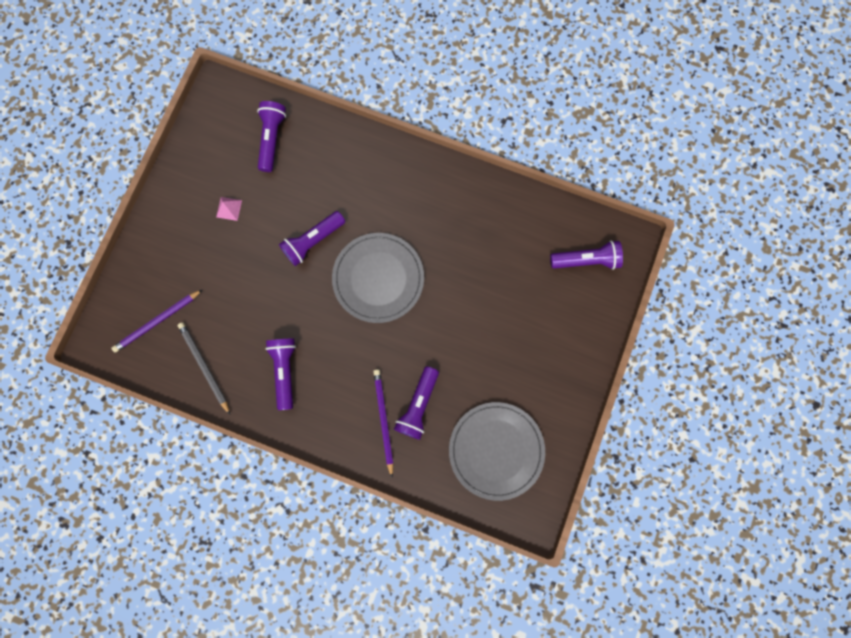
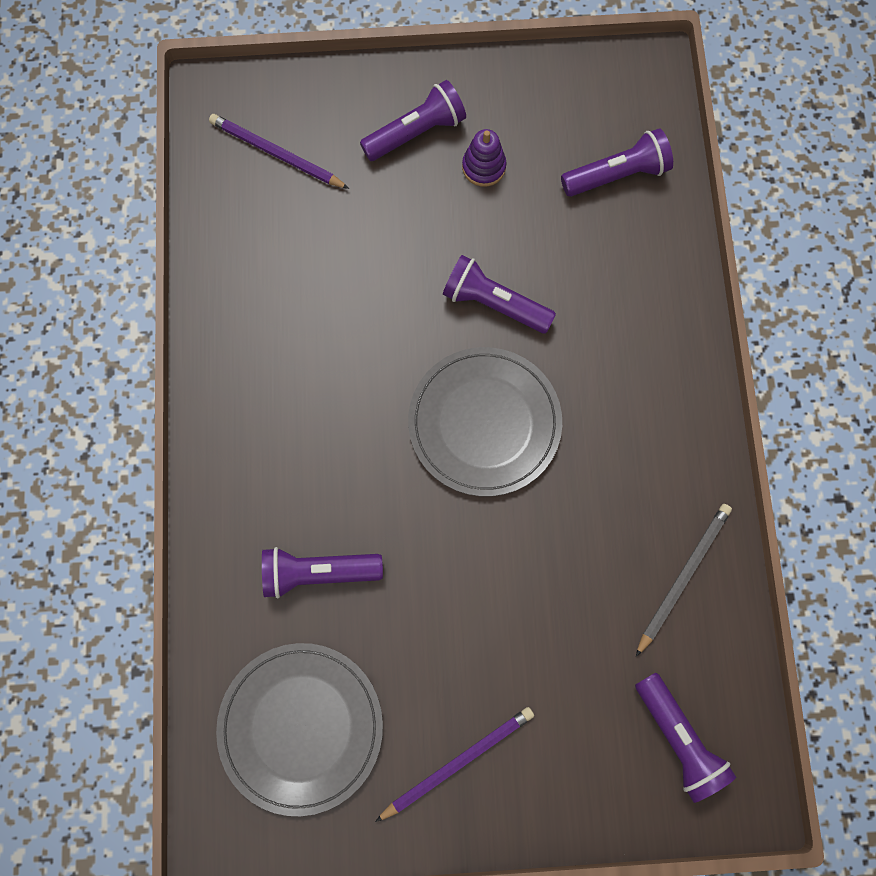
camera: 65 degrees right, 5 degrees down
grey pencil [178,322,230,415] -> grey pencil moved to [636,504,732,657]
pink pyramid [216,197,242,221] -> purple stacking toy [462,129,506,187]
purple flashlight [265,338,296,410] -> purple flashlight moved to [360,80,466,161]
purple pencil [373,369,393,477] -> purple pencil moved to [375,707,534,822]

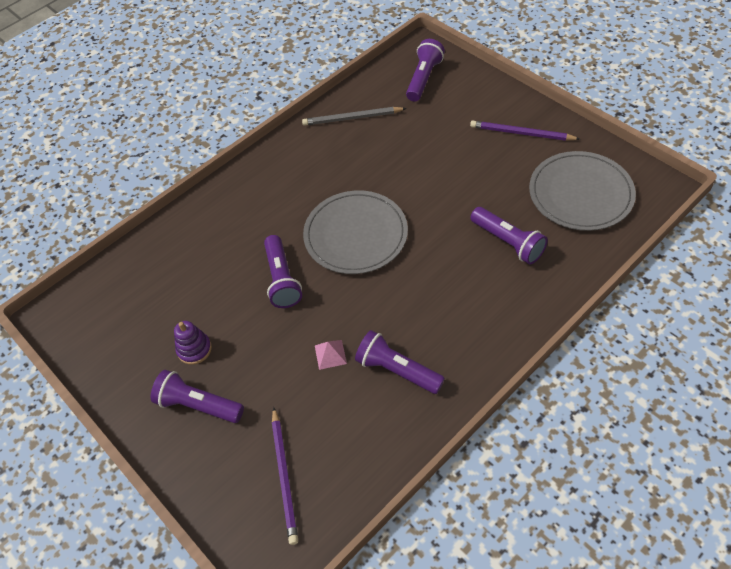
camera: 125 degrees left, 20 degrees down
purple flashlight [561,129,673,197] -> purple flashlight moved to [355,330,445,394]
none -> pink pyramid [315,340,347,370]

